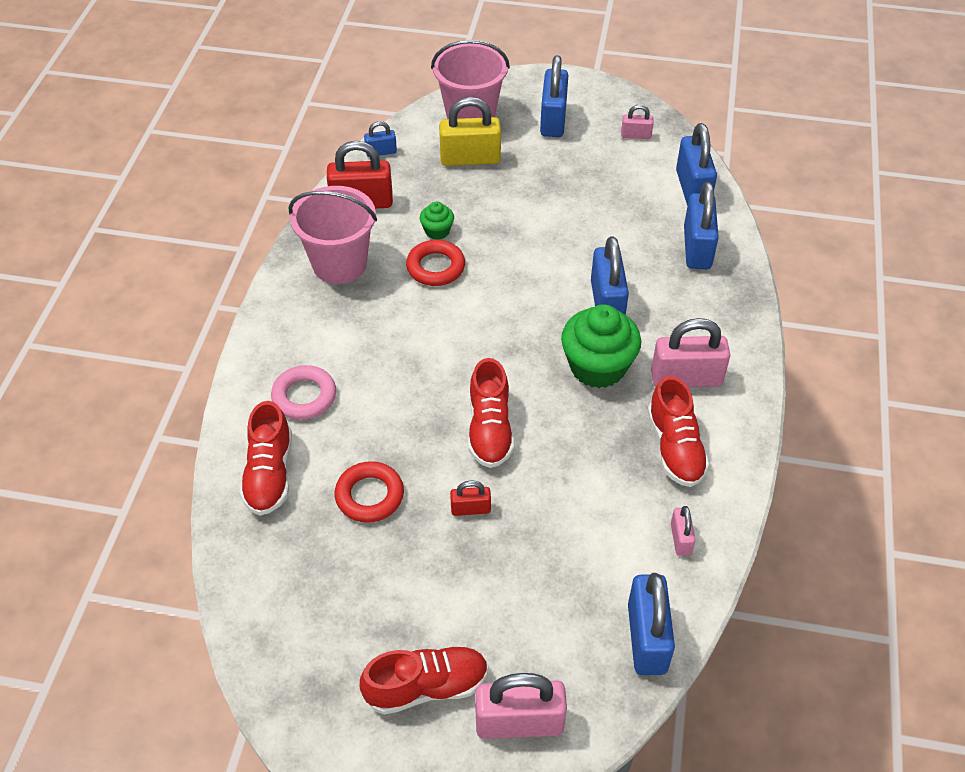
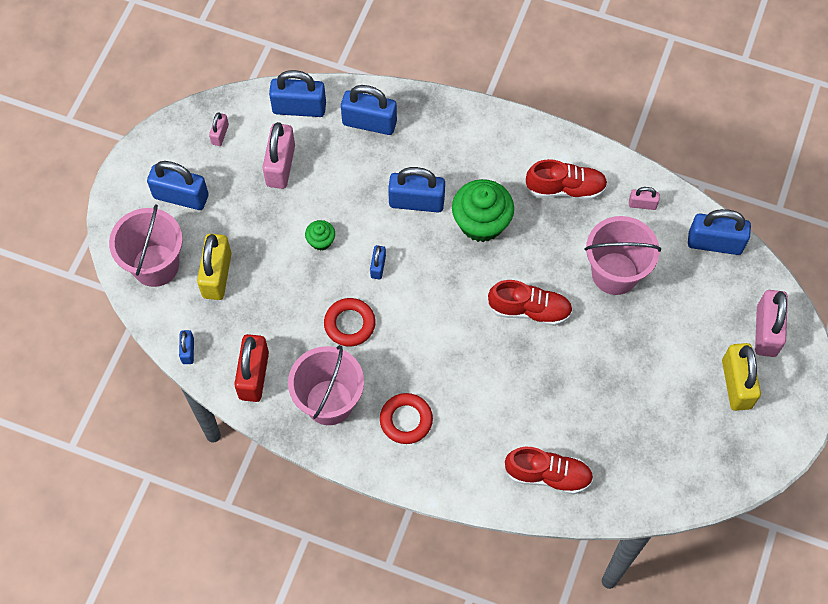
camera: 80 degrees left, 15 degrees up
pink ring [271,365,336,420] -> none
red ring [335,461,404,523] -> red ring moved to [380,393,433,444]
red shoe [360,645,488,715] -> yellow padlock [722,343,761,411]
green cupcake [420,202,454,240] -> green cupcake moved to [305,220,335,251]
red padlock [450,481,491,516] -> none
pink padlock [651,318,730,387] -> pink padlock moved to [263,122,295,189]
none -> blue padlock [370,245,386,279]
none -> pink bucket [585,216,661,295]

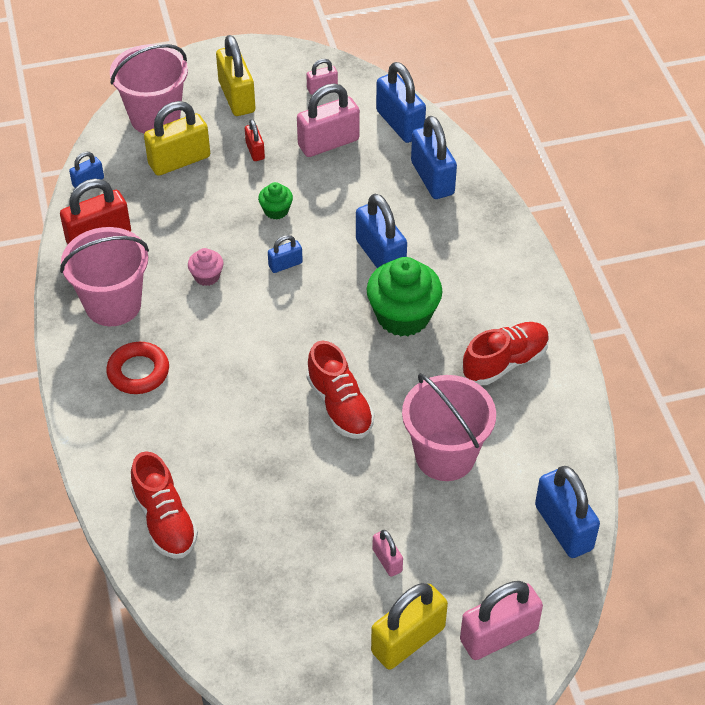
camera: 55 degrees right, 15 degrees down
blue padlock [147,161,209,210] -> yellow padlock [216,35,255,116]
red ring [324,298,375,346] -> pink cupcake [188,248,224,286]
red shoe [526,159,608,200] -> red shoe turned 90 degrees counterclockwise [462,322,549,385]
pink padlock [629,187,660,210] -> pink padlock moved to [372,530,403,577]
none -> red padlock [245,119,265,161]

